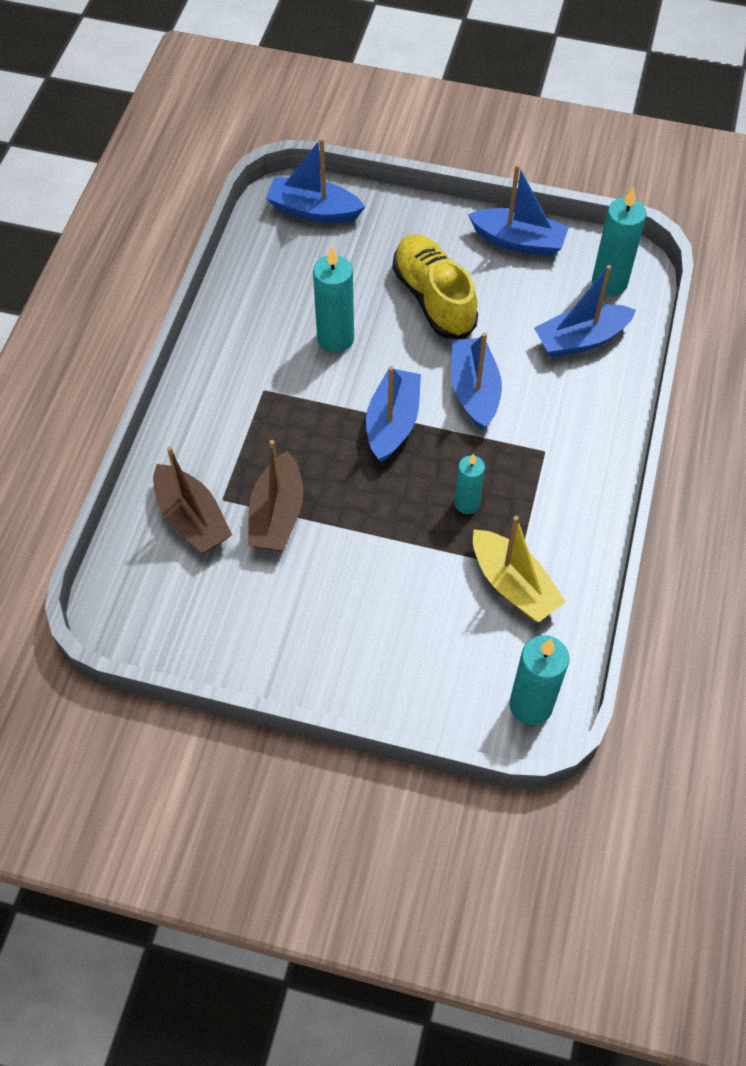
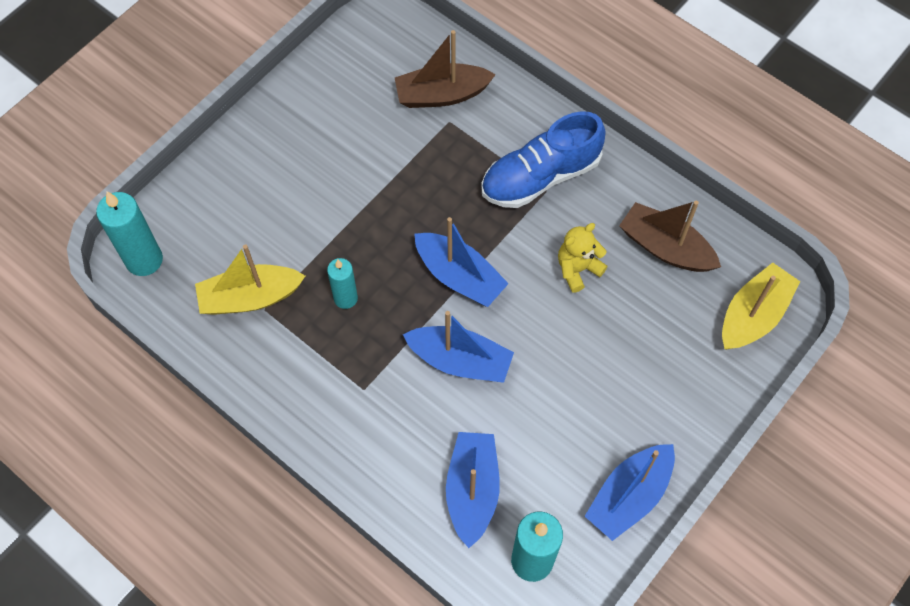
camera: 115 degrees right, 5 degrees up
brown boat [248,440,303,551] -> brown boat moved to [619,200,721,272]
blue boat [266,138,365,223] -> yellow boat [722,262,800,350]
turquoise candle [313,246,354,353] -> yellow teddy bear [558,223,608,293]
yellow shoe [393,234,478,339] -> none
none -> blue shoe [481,111,606,208]

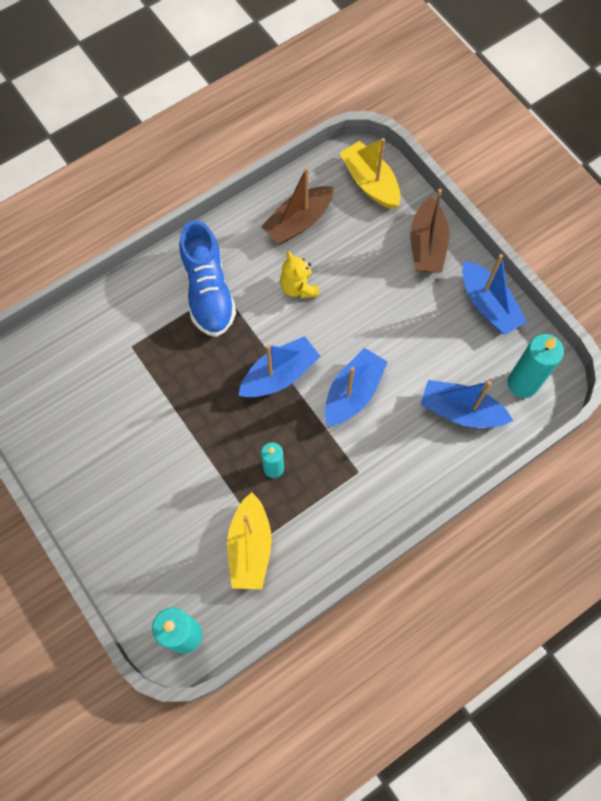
camera: 75 degrees left, 5 degrees up
brown boat [394,30,496,108] -> brown boat moved to [410,189,449,273]

